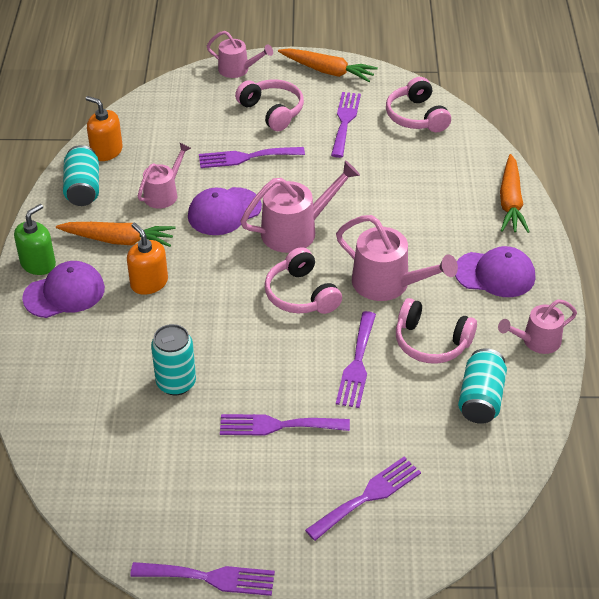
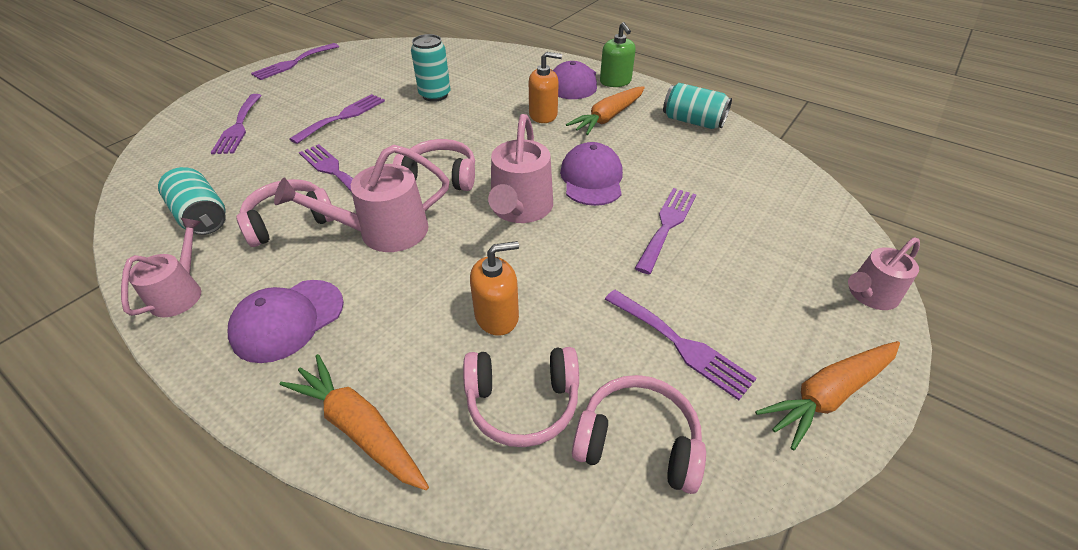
camera: 125 degrees right, 0 degrees up
orange soap dispenser [86,96,123,161] -> orange soap dispenser moved to [470,241,519,336]
pink watering can [138,143,191,209] -> none
pink headphones [235,79,304,131] -> pink headphones moved to [463,347,579,447]

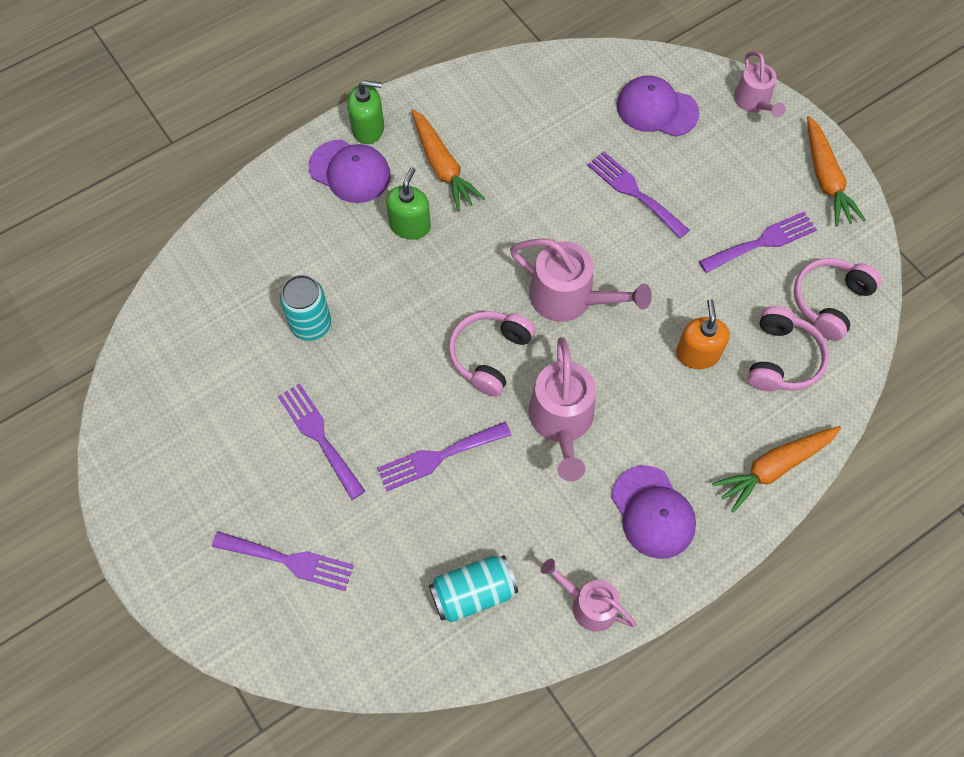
camera: 70 degrees left, 20 degrees up
pink headphones [237,179,333,247] -> none
purple fork [251,43,339,80] -> none
orange soap dispenser [529,52,562,123] -> green soap dispenser [386,167,431,240]
purple cap [560,142,623,206] -> purple cap moved to [617,76,699,137]
turquoise can [663,83,732,129] -> none

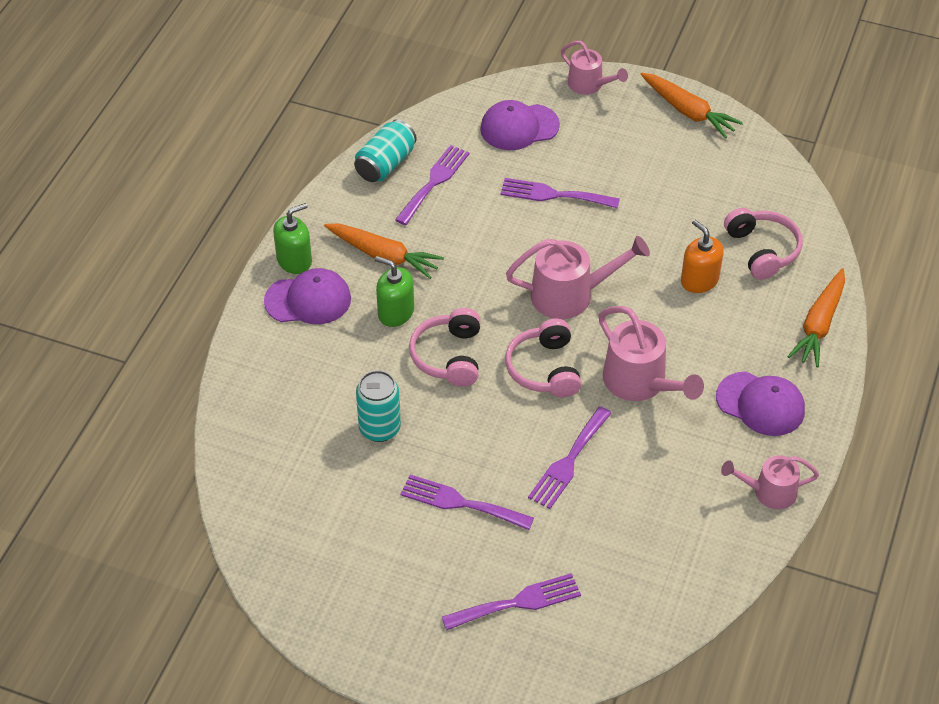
camera: 35 degrees left, 15 degrees down
green soap dispenser [386,167,431,240] -> green soap dispenser turned 45 degrees counterclockwise [375,256,414,327]
turquoise can [429,555,518,623] -> turquoise can moved to [354,119,417,182]
purple fork [699,212,817,273] -> purple fork moved to [395,145,470,225]
pink headphones [794,258,881,341] -> pink headphones moved to [409,308,481,387]

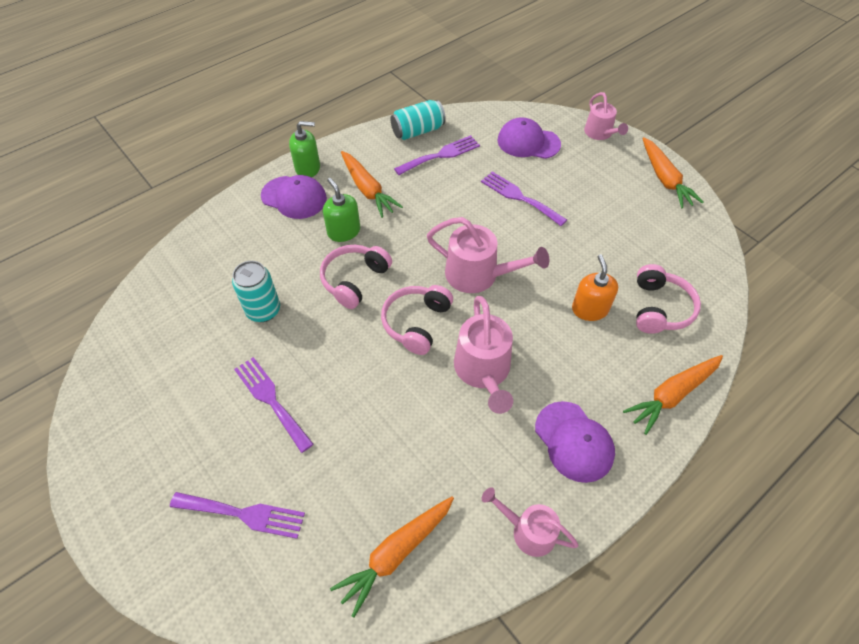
camera: 30 degrees right, 5 degrees up
purple fork [528,406,612,509] -> none
none -> orange carrot [330,496,454,617]

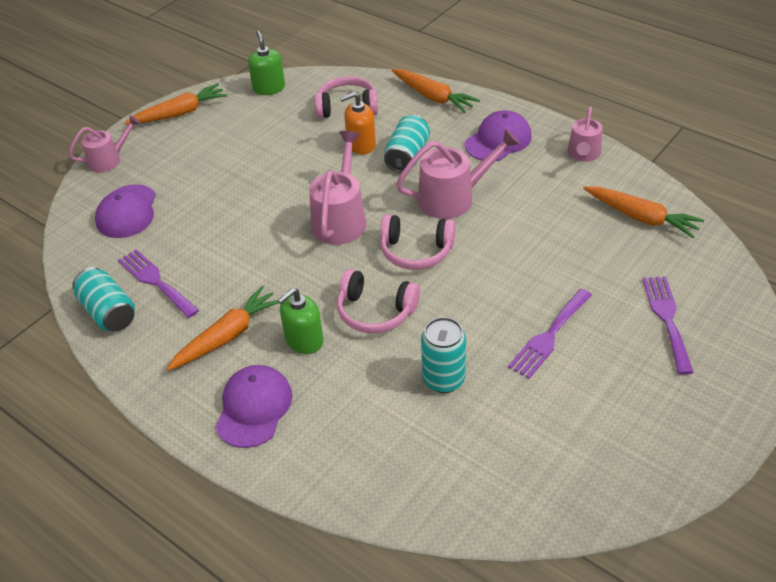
camera: 100 degrees left, 10 degrees down
green soap dispenser [289,121,320,177] -> green soap dispenser moved to [248,31,285,95]
purple fork [481,172,567,226] -> none
none -> turquoise can [384,115,430,173]

